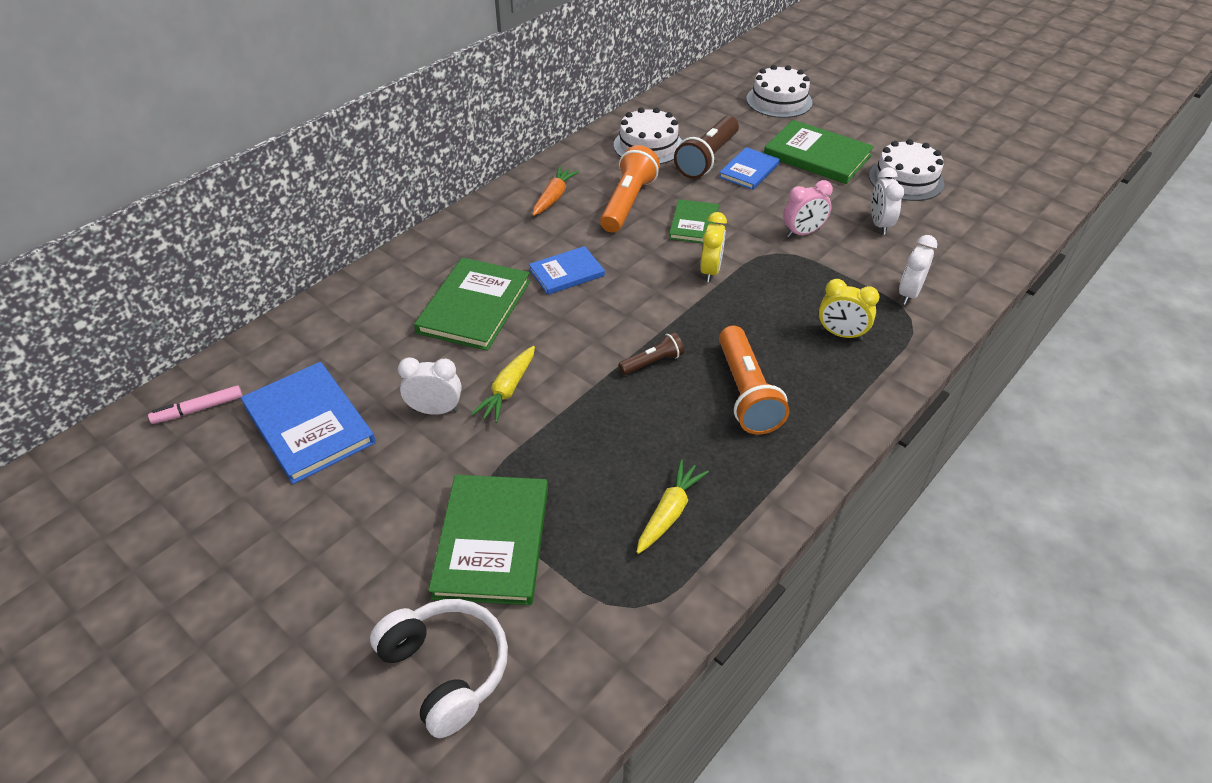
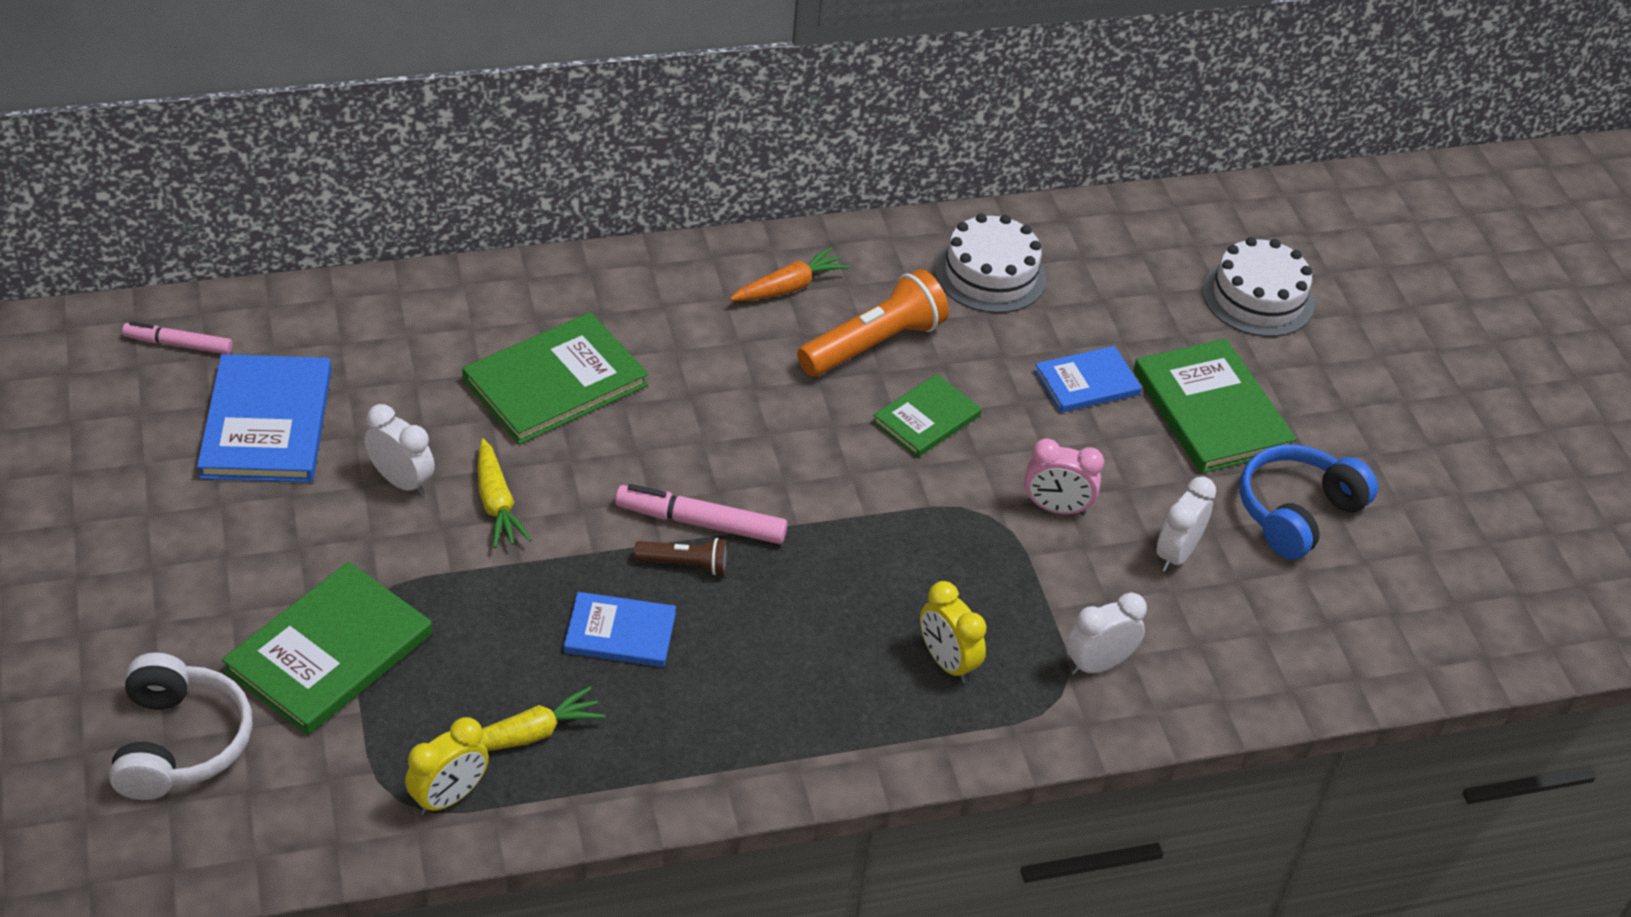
camera: 30 degrees right, 0 degrees up
yellow carrot [471,346,535,423] -> yellow carrot turned 75 degrees counterclockwise [478,439,532,548]
blue book [529,246,605,295] -> blue book moved to [564,592,676,667]
brown flashlight [674,116,739,179] -> none
yellow clock [700,212,727,282] -> yellow clock moved to [405,717,489,815]
orange flashlight [719,326,789,435] -> none
white cake [869,139,944,201] -> blue headphones [1240,444,1378,560]
none -> pink marker [615,484,787,544]

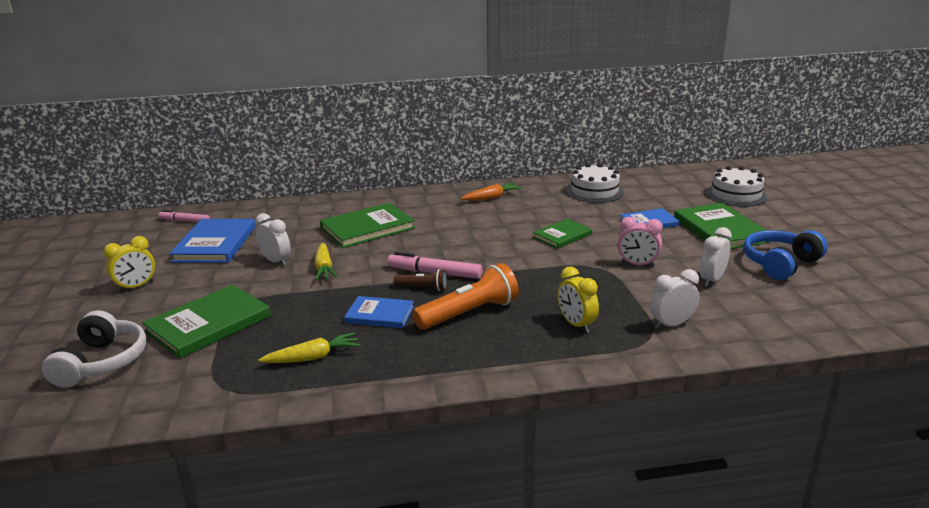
camera: 10 degrees right, 20 degrees down
yellow clock [405,717,489,815] -> yellow clock moved to [103,236,155,292]
orange flashlight [797,269,949,376] -> orange flashlight moved to [413,263,519,330]

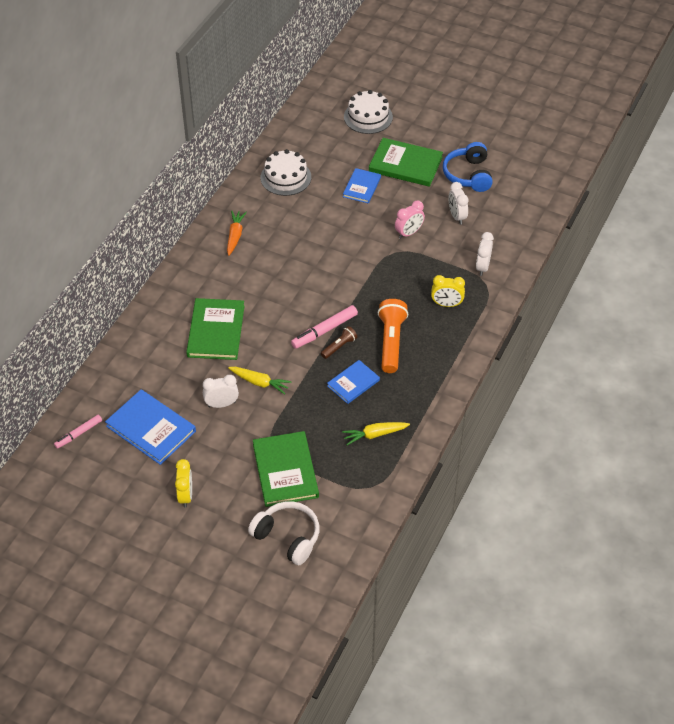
camera: 55 degrees left, 25 degrees up
yellow carrot [259,332,360,363] -> yellow carrot turned 120 degrees counterclockwise [342,422,410,445]
green book [533,219,592,249] -> none

